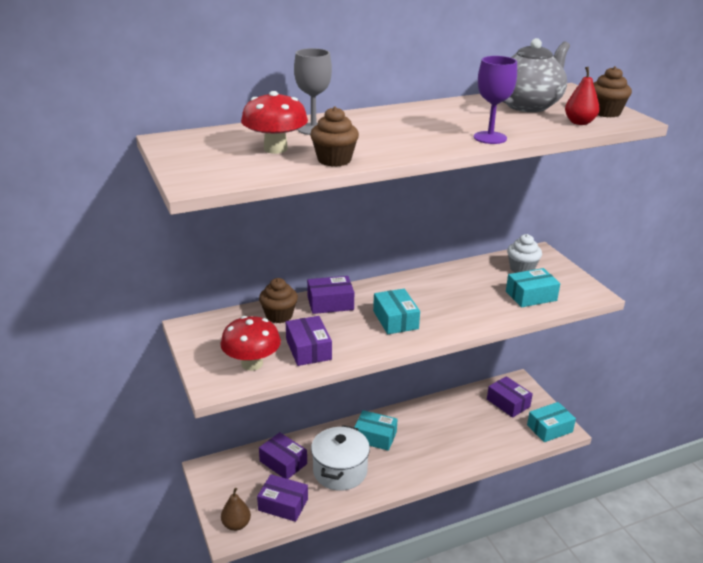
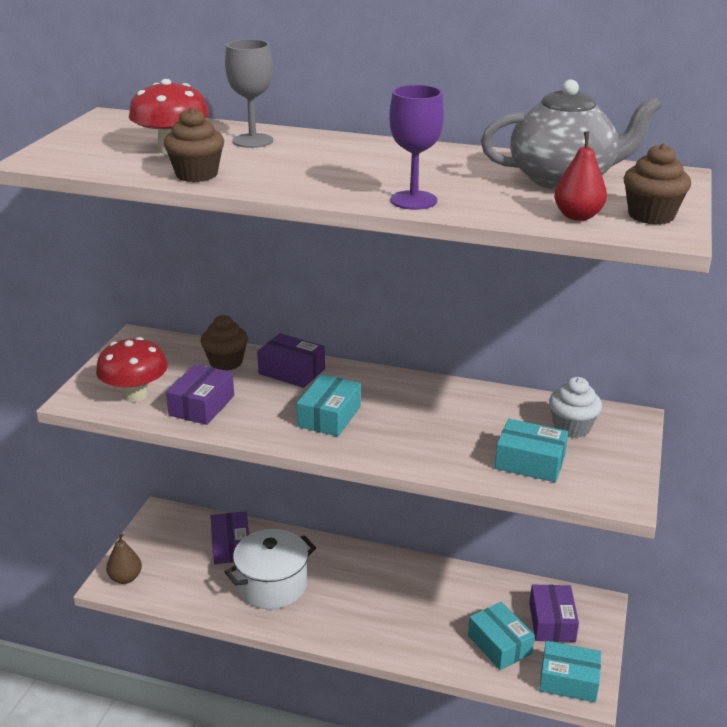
camera: 40 degrees right, 0 degrees up
purple box [257,474,308,522] -> none
turquoise box [354,410,398,451] -> turquoise box moved to [468,602,535,670]

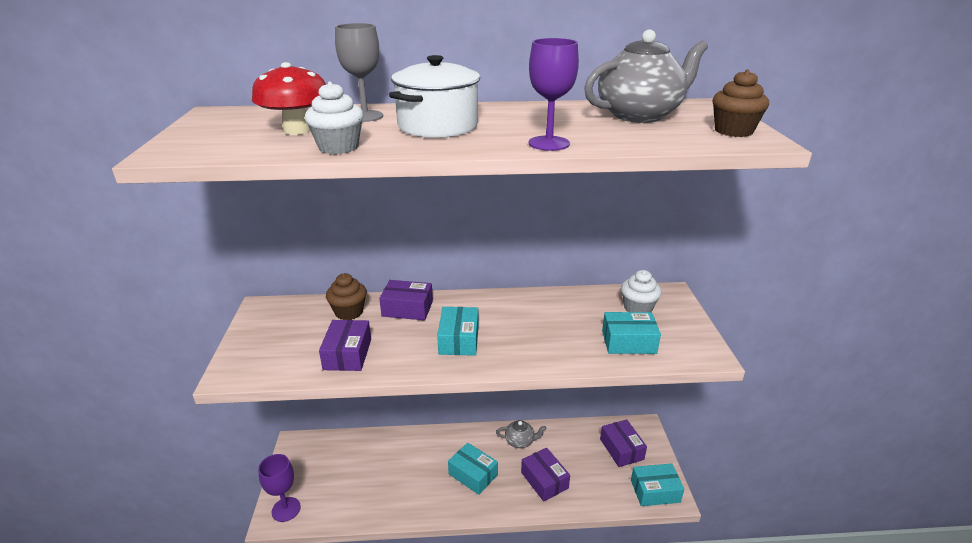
camera: 20 degrees left, 0 degrees up
red mushroom [96,337,168,402] -> none
brown pear [106,533,142,584] -> purple goblet [258,454,301,522]
brown cupcake [164,107,224,182] -> white cupcake [305,82,364,154]
purple box [211,511,249,564] -> purple box moved to [521,448,570,502]
white pot [224,529,316,609] -> white pot moved to [389,55,480,138]
turquoise box [468,602,535,670] -> turquoise box moved to [448,443,498,495]
red pear [554,131,607,221] -> none
none -> grey teapot [496,420,547,448]

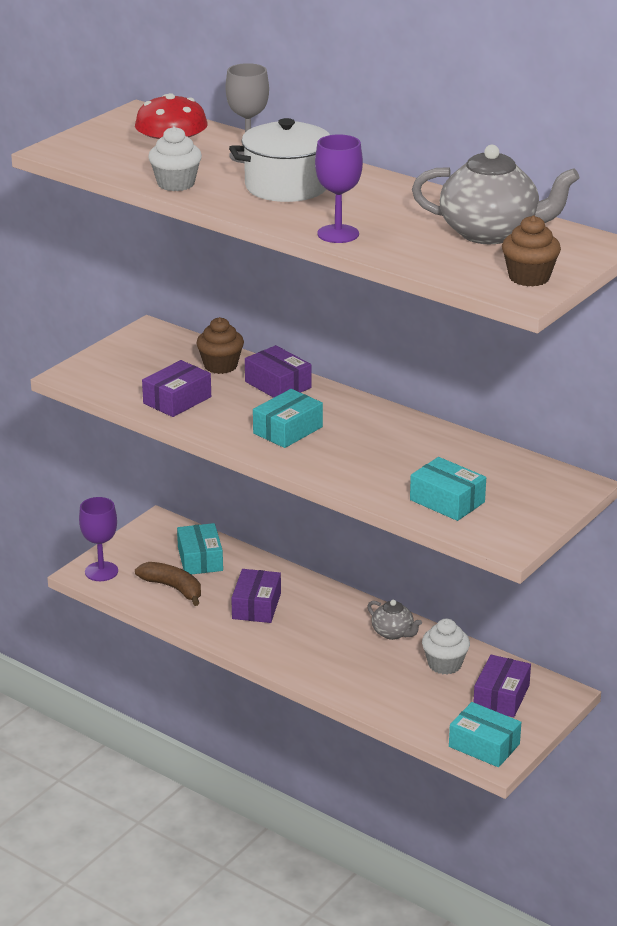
camera: 40 degrees right, 0 degrees up
turquoise box [448,443,498,495] -> turquoise box moved to [177,523,223,574]
purple box [521,448,570,502] -> purple box moved to [231,569,281,623]
white cupcake [621,270,662,312] -> white cupcake moved to [422,619,470,674]
none -> brown banana [135,562,201,606]

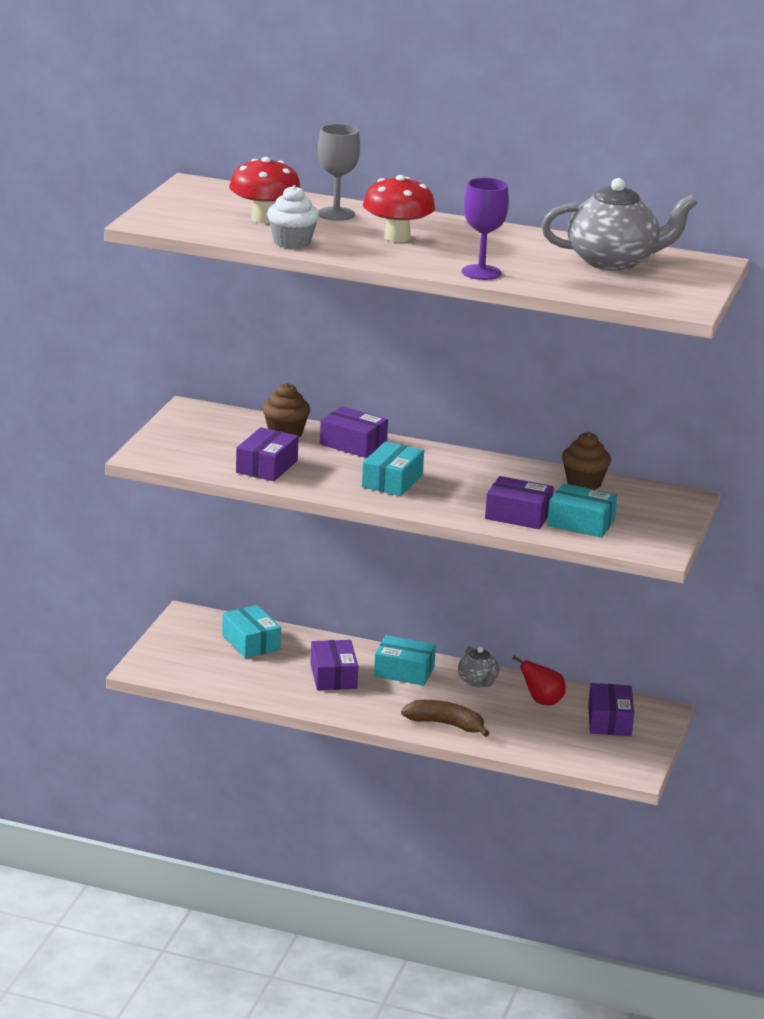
camera: 20 degrees left, 5 degrees down
purple goblet [79,497,118,581] -> none
brown banana [135,562,201,606] -> brown banana moved to [401,700,490,737]
white pot [229,118,330,202] -> red mushroom [363,175,435,242]
grey teapot [367,600,422,640] -> grey teapot turned 45 degrees clockwise [458,646,500,687]
white cupcake [422,619,470,674] -> red pear [512,656,566,705]
turquoise box [449,702,521,767] -> turquoise box moved to [374,635,436,686]
brown cupcake [502,215,561,286] -> brown cupcake moved to [562,432,611,490]
none -> purple box [485,476,554,529]

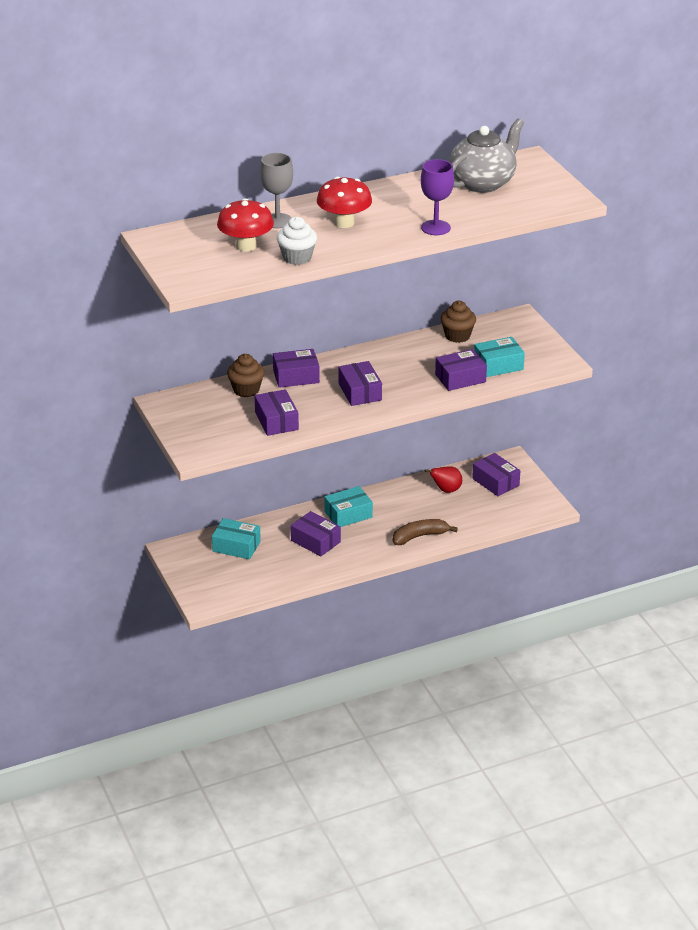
camera: 40 degrees left, 10 degrees up
turquoise box [362,441,424,496] -> purple box [338,361,382,406]
grey teapot [458,646,500,687] -> none

